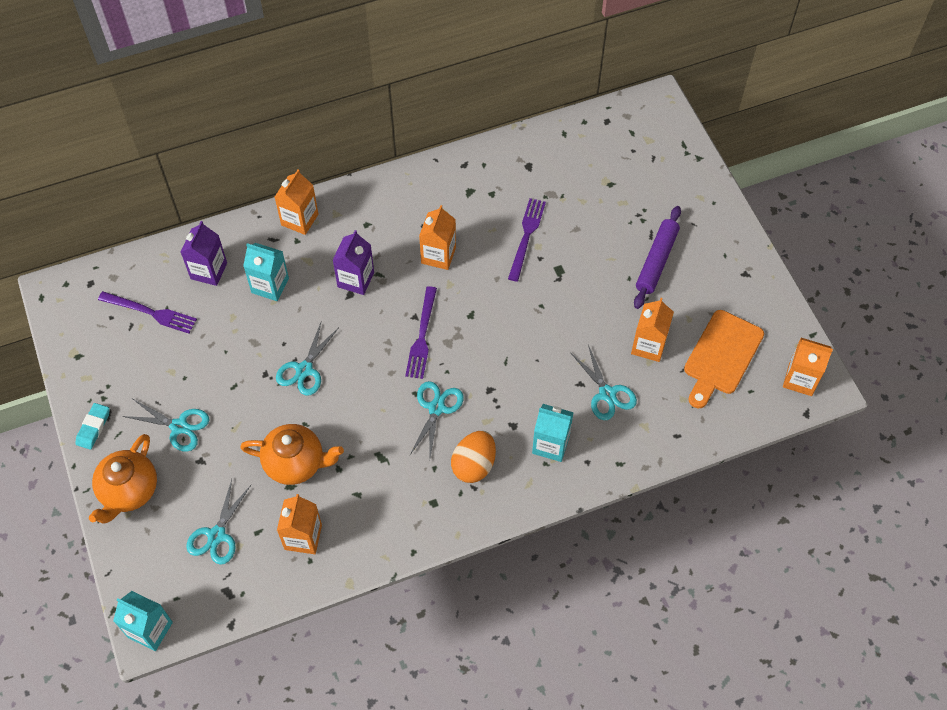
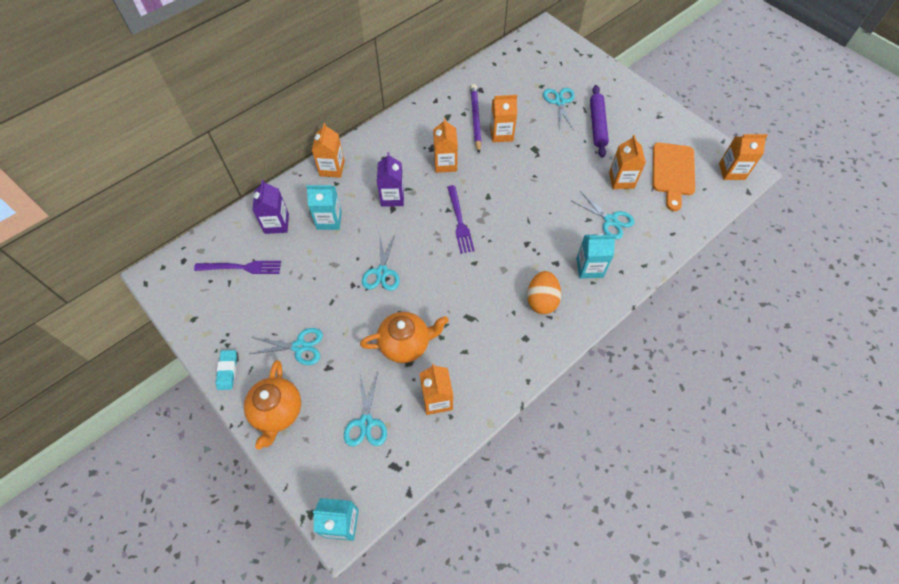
camera: 20 degrees left, 0 degrees up
turquoise scissors [409,381,464,457] -> turquoise scissors moved to [543,88,575,131]
purple fork [508,198,546,282] -> orange carton [490,95,517,143]
none -> purple pencil [470,84,482,153]

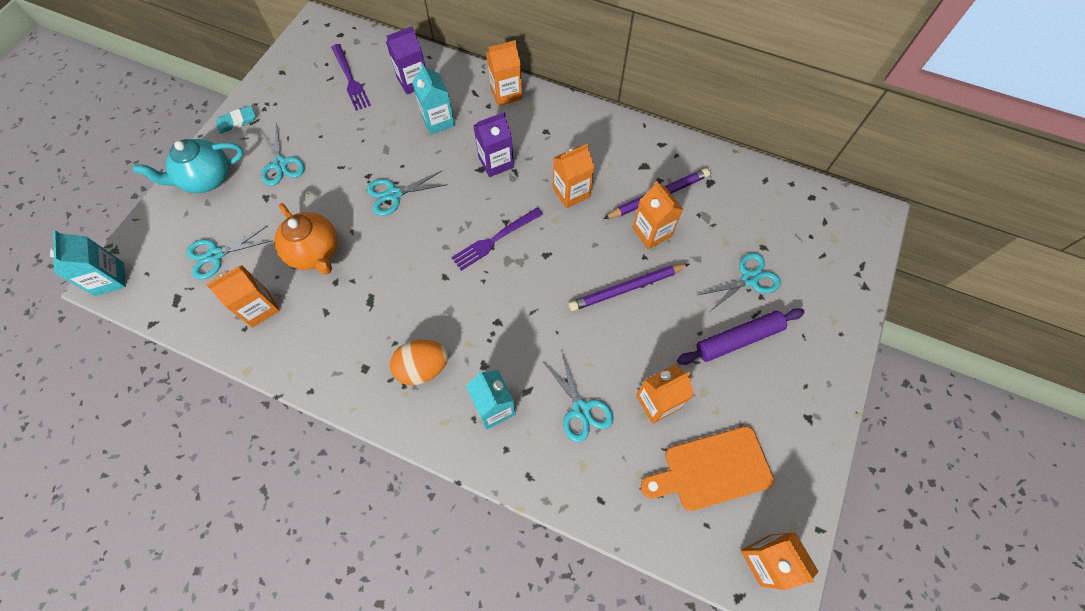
camera: 65 degrees right, 5 degrees up
orange teapot [244,360,301,450] -> turquoise teapot [133,139,244,193]
turquoise scissors [572,191,635,239] -> turquoise scissors turned 45 degrees counterclockwise [543,352,613,442]
none -> purple pencil [569,264,689,311]

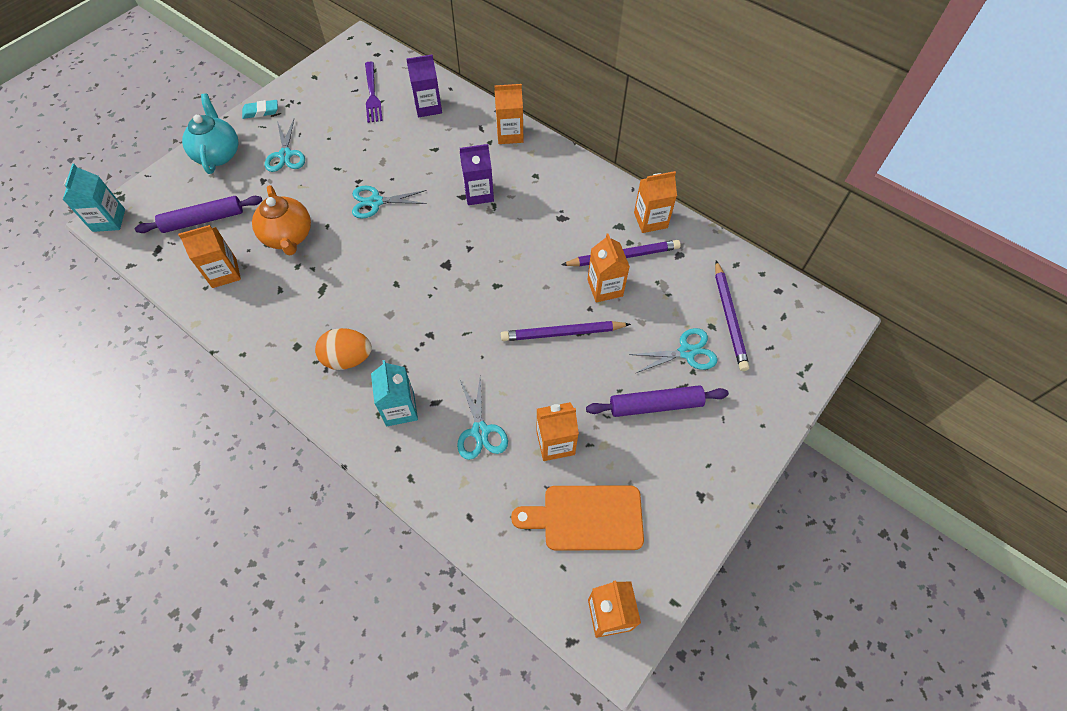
camera: 15 degrees right, 5 degrees down
turquoise teapot [133,139,244,193] -> turquoise teapot turned 90 degrees clockwise [182,94,239,174]
turquoise scissors [186,226,271,279] -> purple rolling pin [135,196,263,233]
turquoise carton [412,63,455,135] -> none
purple fork [451,207,543,271] -> none
orange carton [553,143,595,208] -> orange carton moved to [634,171,677,233]
none -> purple pencil [715,260,750,371]

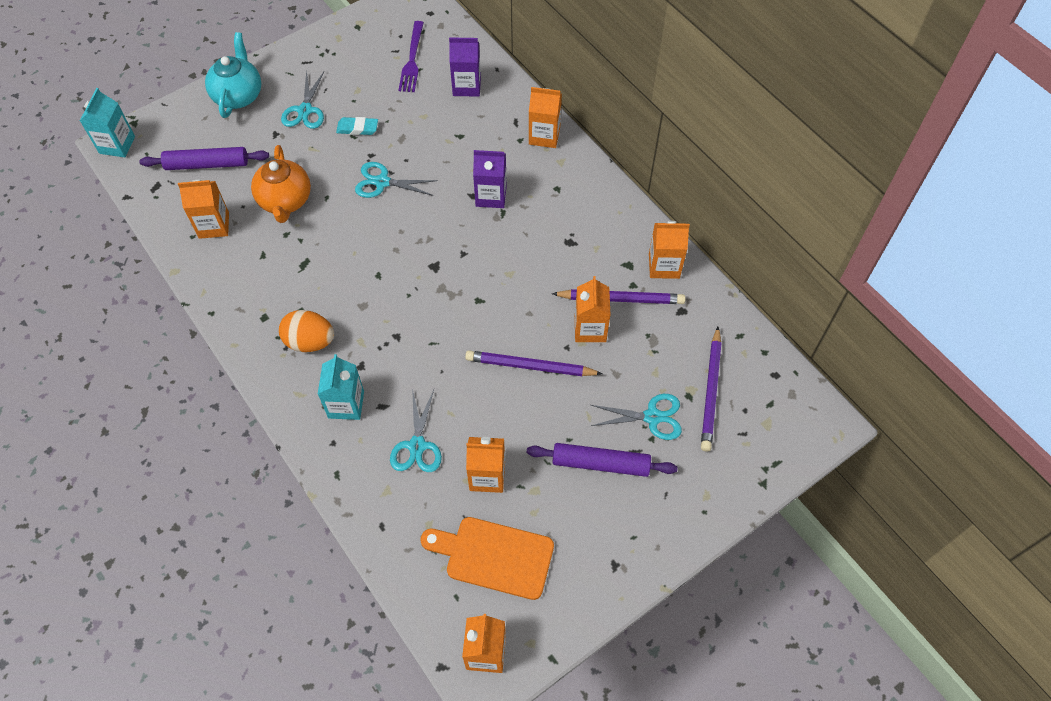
camera: 15 degrees right, 0 degrees up
turquoise eraser [242,100,278,119] -> turquoise eraser moved to [336,117,378,135]

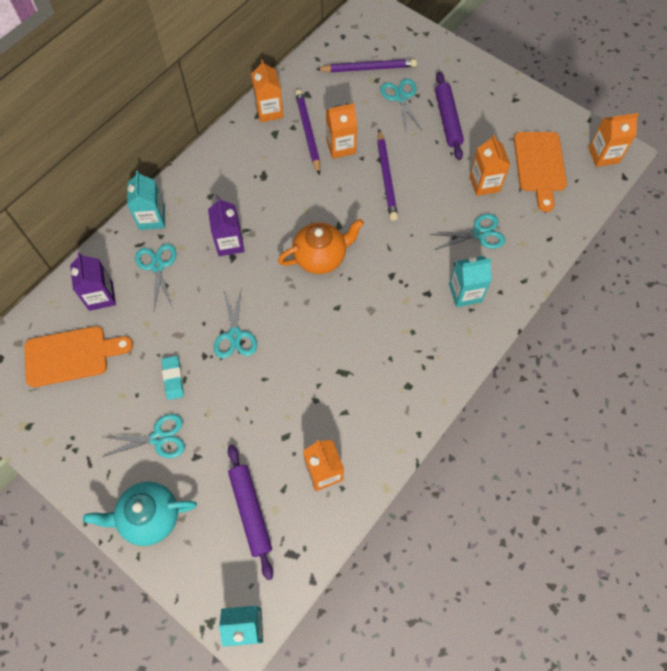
camera: 105 degrees left, 5 degrees up
orange teapot [251,145,311,223] -> orange teapot moved to [278,219,364,274]
orange egg [279,310,334,352] -> none
purple fork [398,21,424,92] -> orange cutting board [24,326,133,387]
orange carton [529,87,562,148] -> turquoise carton [127,171,165,230]
none -> turquoise scissors [135,244,176,310]

